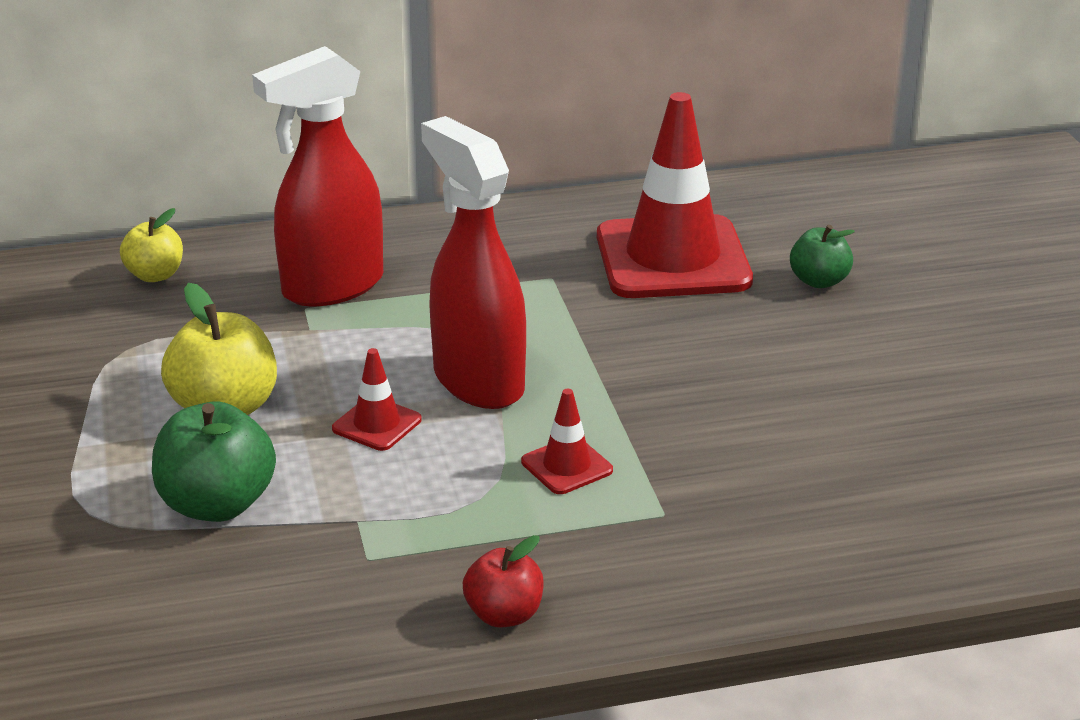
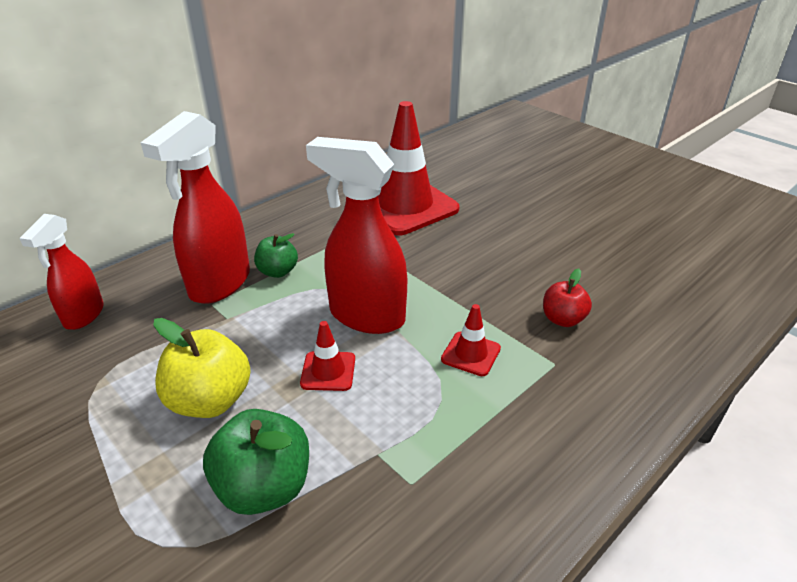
camera: 30 degrees left, 5 degrees up
yellow apple [120,208,183,282] -> red spray bottle [19,214,104,330]
red apple [463,535,544,627] -> red apple moved to [543,268,592,327]
green apple [790,225,855,288] -> green apple moved to [254,233,298,278]

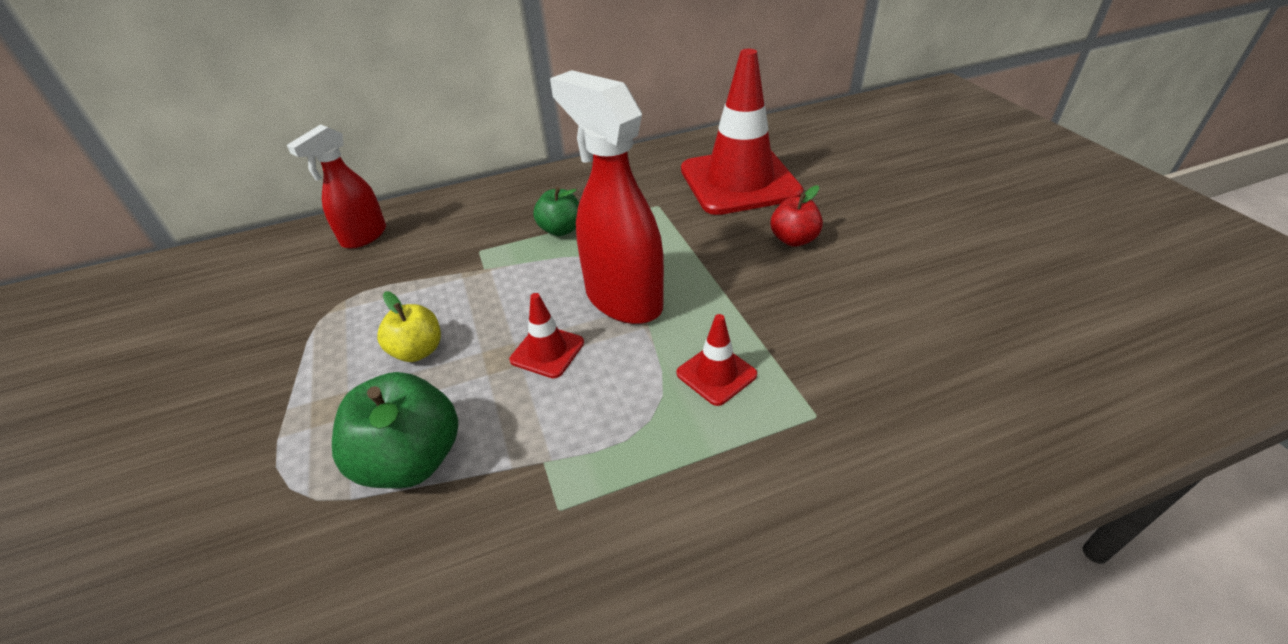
camera: 25 degrees right, 5 degrees up
red spray bottle [141,111,250,304] -> none
yellow apple [153,318,251,418] -> yellow apple [377,291,441,362], size x0.61
red apple [543,268,592,327] -> red apple moved to [771,185,823,247]

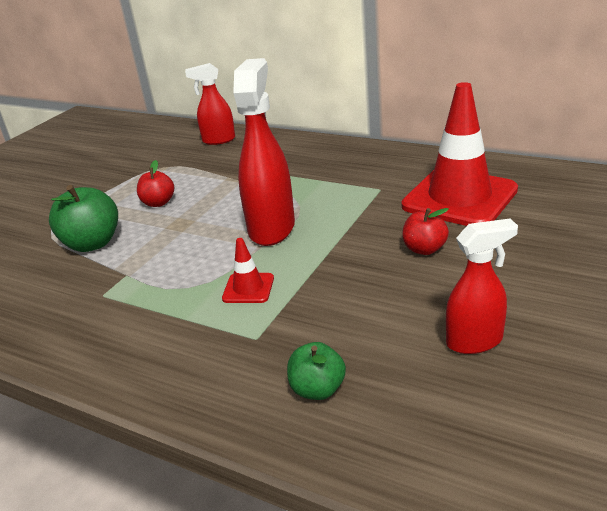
camera: 50 degrees right, 10 degrees down
yellow apple [377,291,441,362] -> red apple [137,160,174,207]
red traffic cone [510,293,584,378] -> none
green apple [533,187,579,236] -> green apple moved to [287,342,346,400]
none -> red spray bottle [446,219,518,354]

